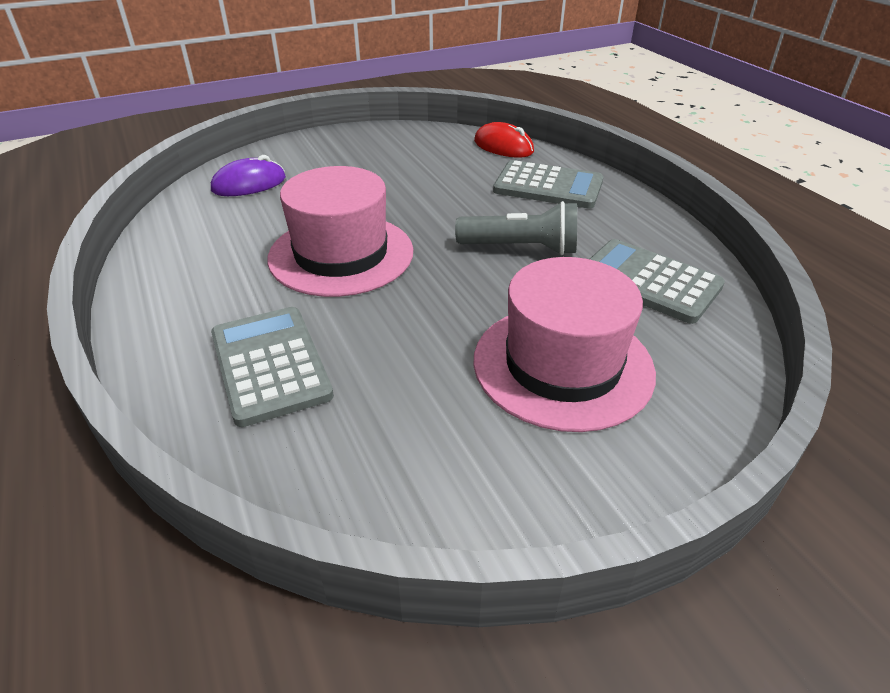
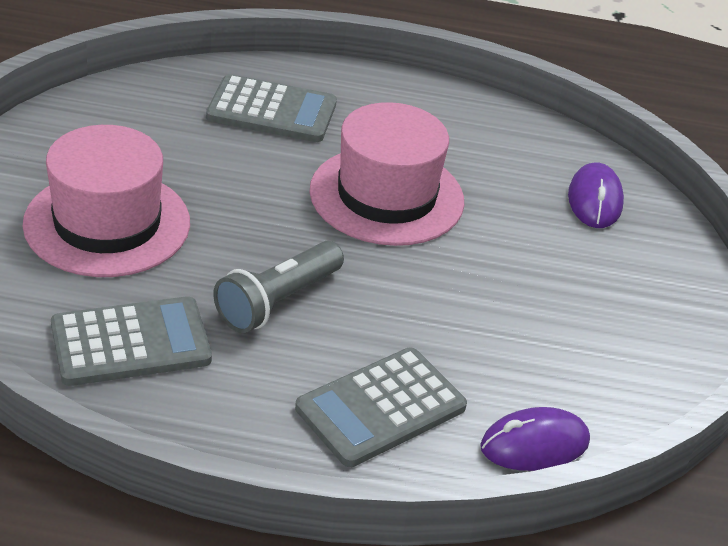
camera: 120 degrees right, 0 degrees up
red mouse [474,122,534,158] -> purple mouse [480,407,590,471]

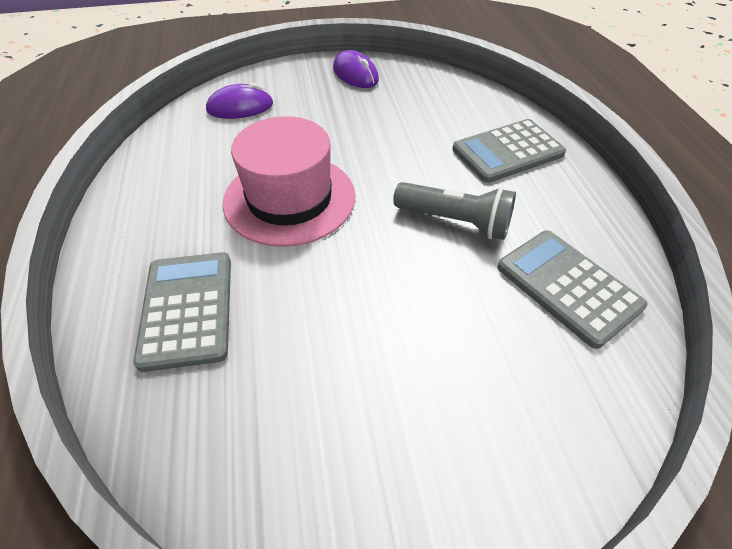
camera: 105 degrees left, 10 degrees up
pink hat [22,125,190,277] -> none
grey calculator [295,348,467,467] -> grey calculator turned 120 degrees clockwise [452,119,566,183]
purple mouse [480,407,590,471] -> purple mouse moved to [333,50,379,88]

